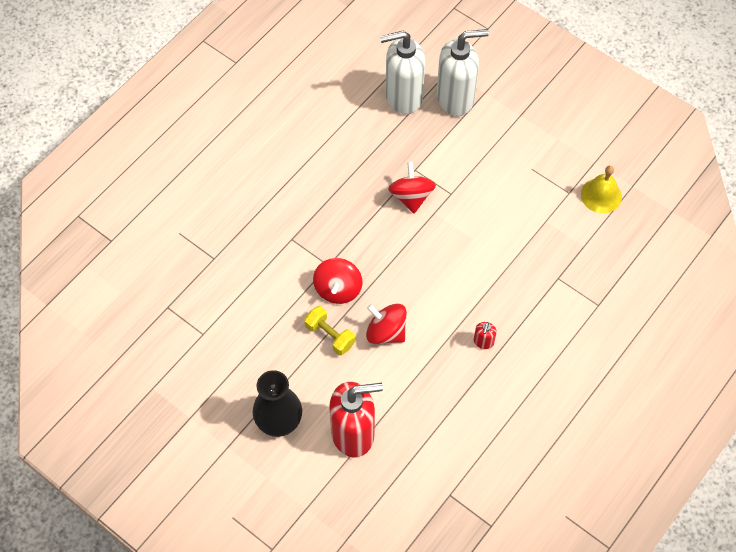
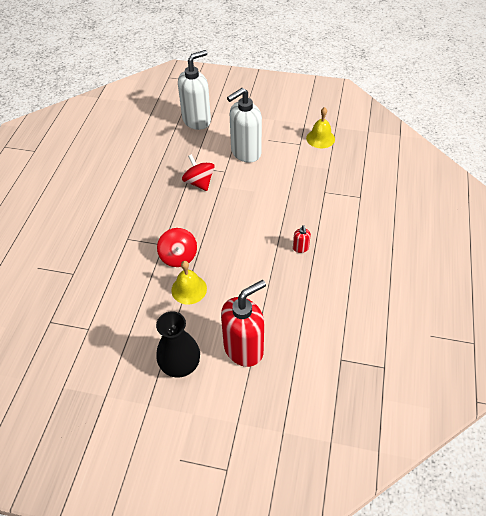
camera: 25 degrees left, 10 degrees down
yellow dumbbell [304,306,355,355] -> yellow bell [171,261,207,305]
red spinning top [366,304,407,344] -> none
white soap dispenser [380,31,425,114] -> white soap dispenser moved to [227,88,262,163]

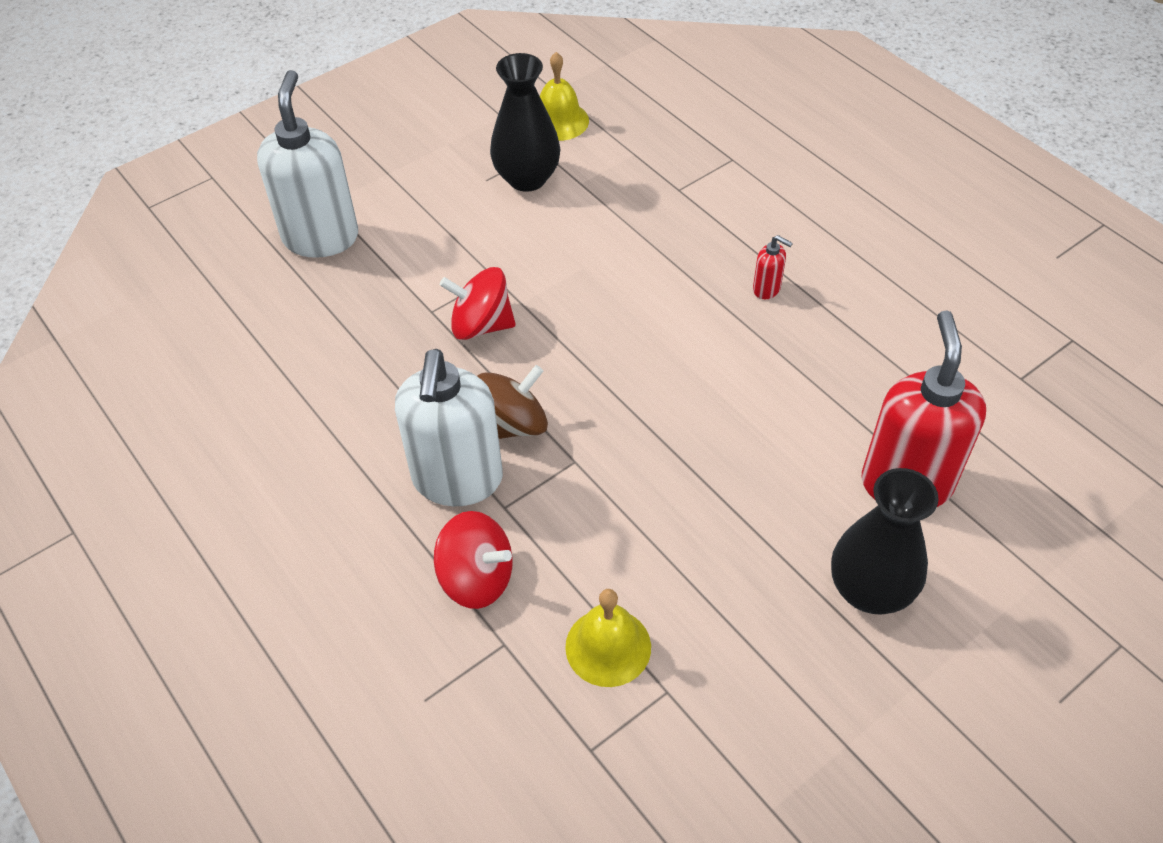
camera: 50 degrees left, 0 degrees up
red spinning top [157,228,197,267] -> red spinning top moved to [434,511,512,609]
yellow bell [171,261,207,305] -> yellow bell moved to [565,589,651,687]
white soap dispenser [227,88,262,163] -> white soap dispenser moved to [395,349,503,506]
none -> brown spinning top [477,365,548,439]
none -> black vase [490,53,561,192]

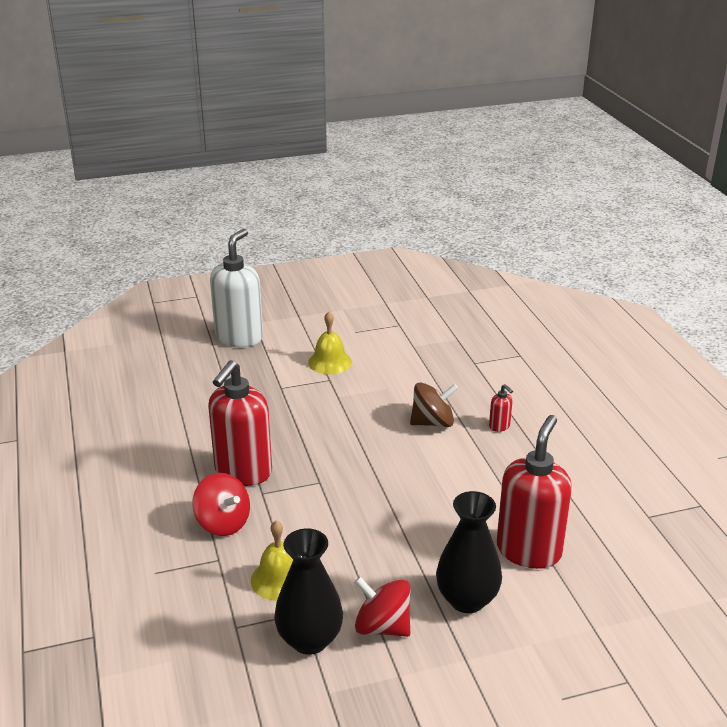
camera: 20 degrees right, 20 degrees down
white soap dispenser [395,349,503,506] -> red soap dispenser [208,360,272,486]
red spinning top [440,267,516,340] -> red spinning top moved to [355,577,411,637]
brown spinning top [477,365,548,439] -> brown spinning top moved to [410,383,458,427]
black vase [490,53,561,192] -> black vase moved to [274,528,343,655]
yellow bell [540,52,589,141] -> yellow bell moved to [308,312,352,375]

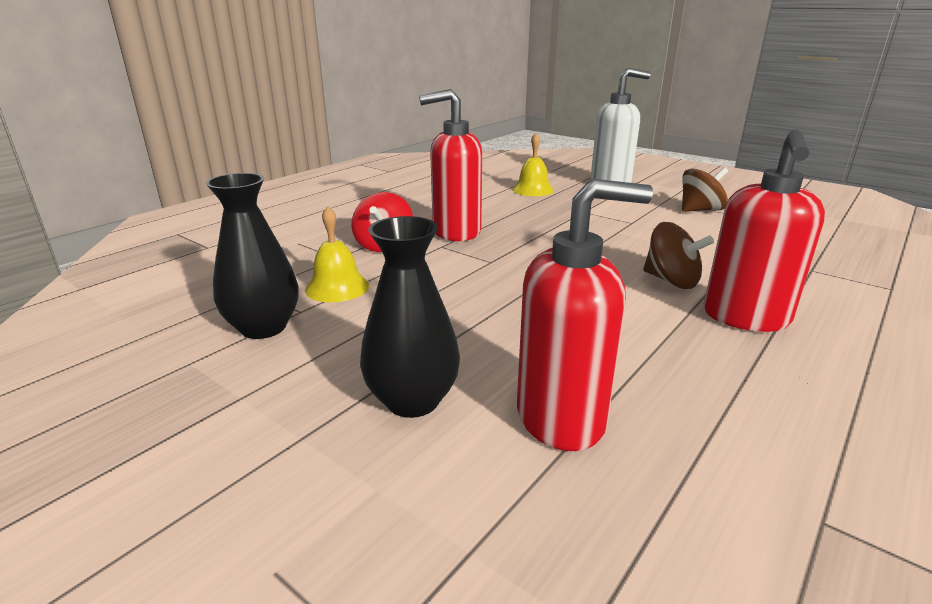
camera: 55 degrees right, 5 degrees down
yellow bell [308,312,352,375] -> yellow bell moved to [512,133,554,196]
red spinning top [355,577,411,637] -> none
red soap dispenser [489,384,513,432] -> red soap dispenser [704,129,825,332], size x2.44
none -> brown spinning top [682,167,728,212]

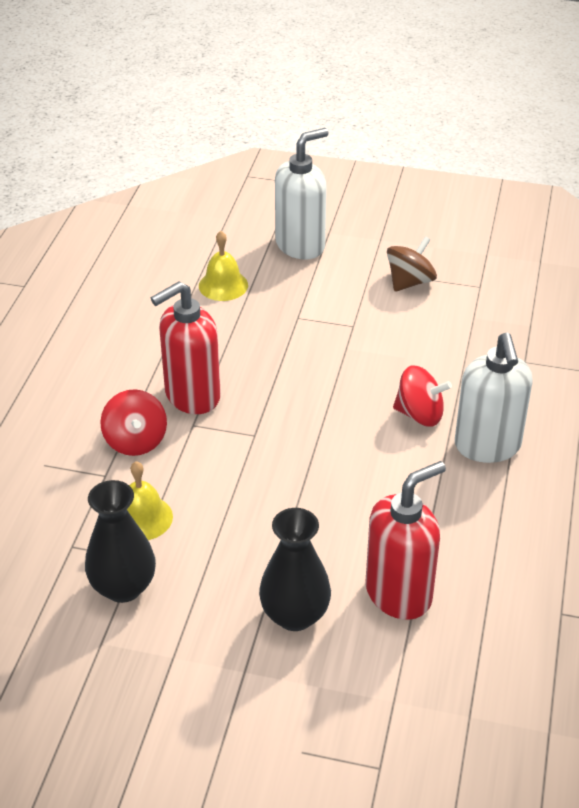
camera: 25 degrees left, 15 degrees up
brown spinning top [643,222,714,289] -> red spinning top [393,365,452,427]
red soap dispenser [704,129,825,332] -> white soap dispenser [455,332,533,463]

